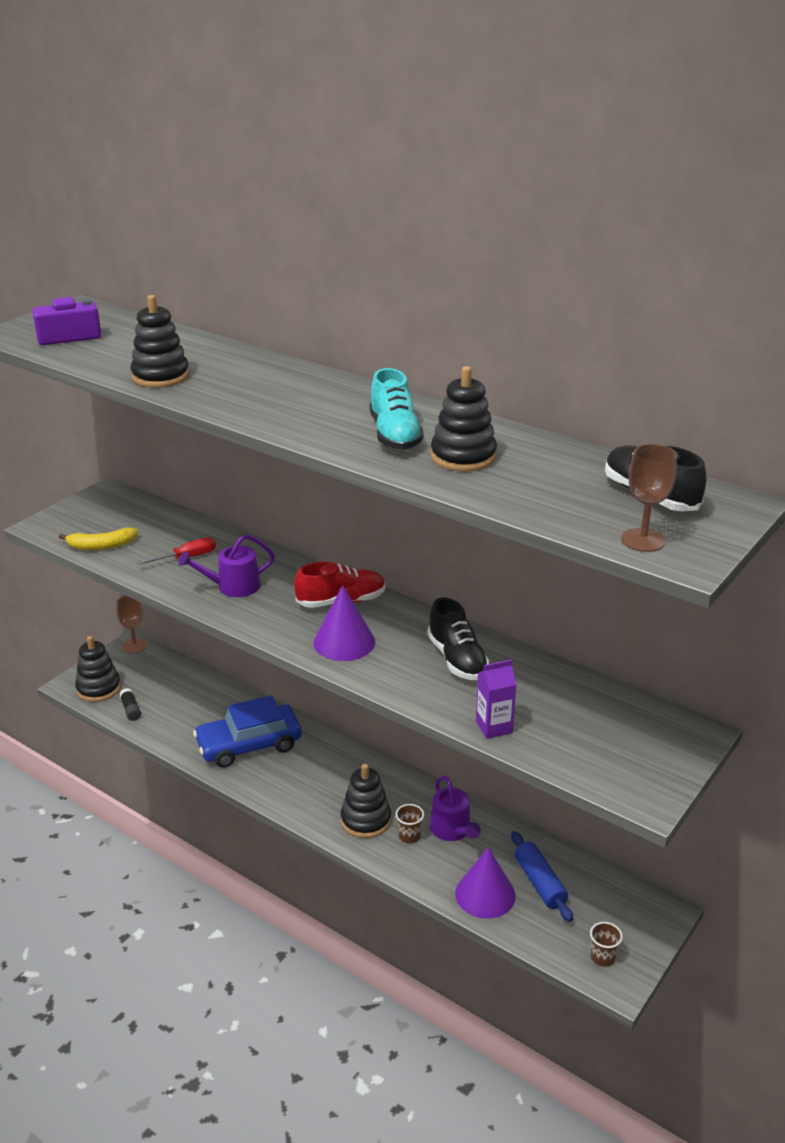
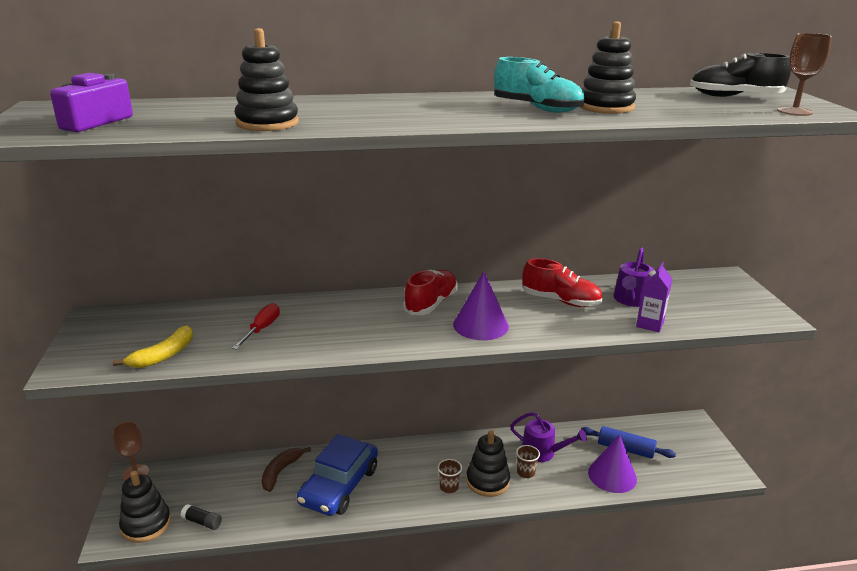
camera: 45 degrees left, 5 degrees down
purple watering can [178,534,275,597] -> purple watering can moved to [613,248,654,307]
black shoe [427,597,489,680] -> red shoe [522,258,603,307]
brown cup [590,922,623,967] -> brown cup moved to [438,459,462,493]
none -> brown banana [262,447,311,492]

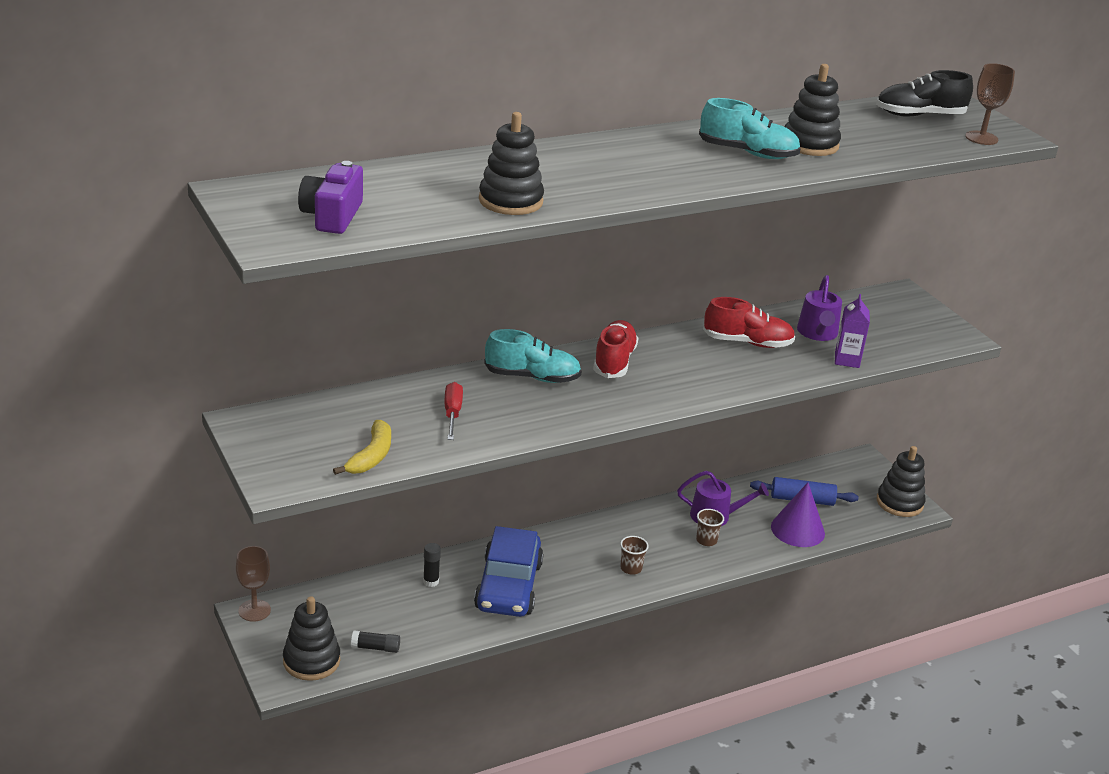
camera: 20 degrees left, 5 degrees up
brown banana [262,447,311,492] -> black glue stick [423,543,441,587]
purple cone [453,271,509,340] -> none
black stacking toy [466,430,510,497] -> black stacking toy moved to [877,446,925,517]
none -> turquoise shoe [484,329,581,383]

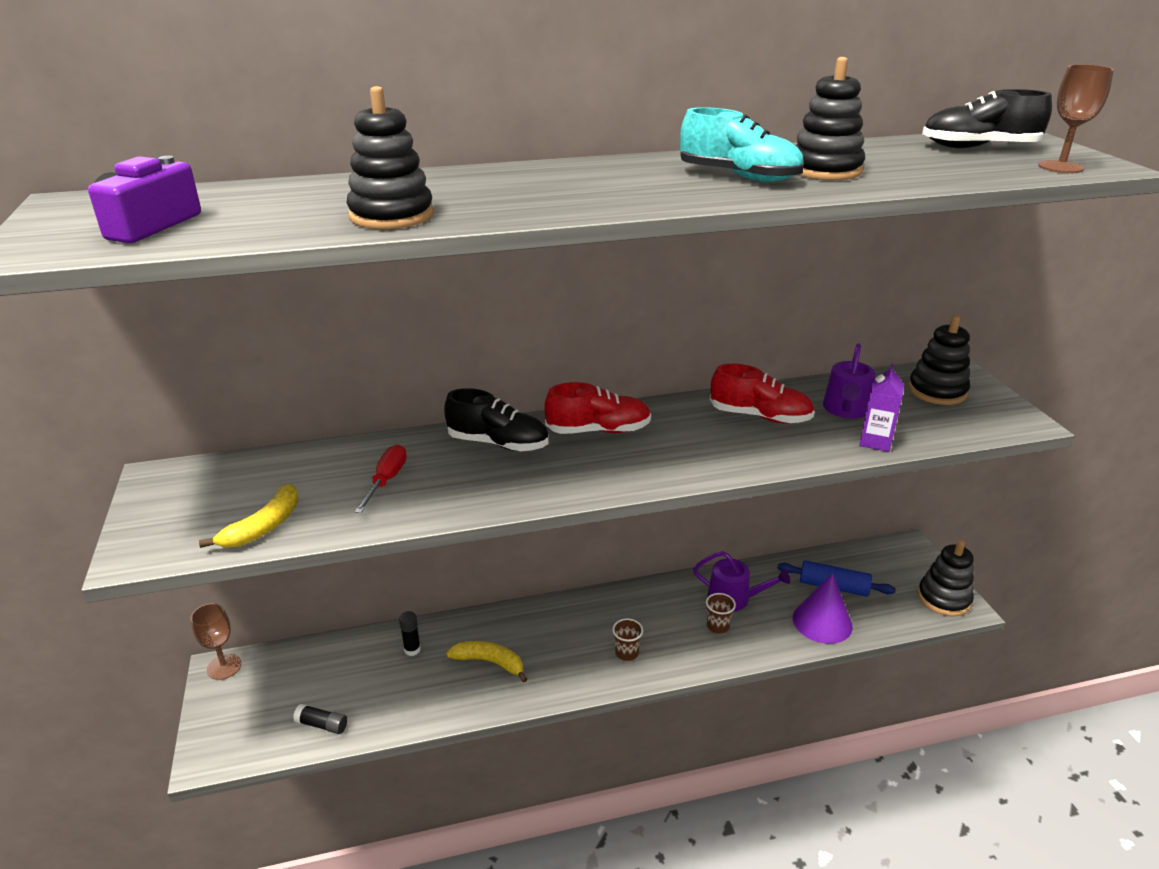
camera: 15 degrees right, 0 degrees up
black stacking toy [283,596,340,681] -> black stacking toy moved to [908,315,970,405]
blue car [474,526,544,617] -> yellow banana [446,641,527,683]
turquoise shoe [484,329,581,383] -> black shoe [444,388,549,451]
red shoe [593,320,638,378] -> red shoe turned 60 degrees clockwise [544,382,651,434]

